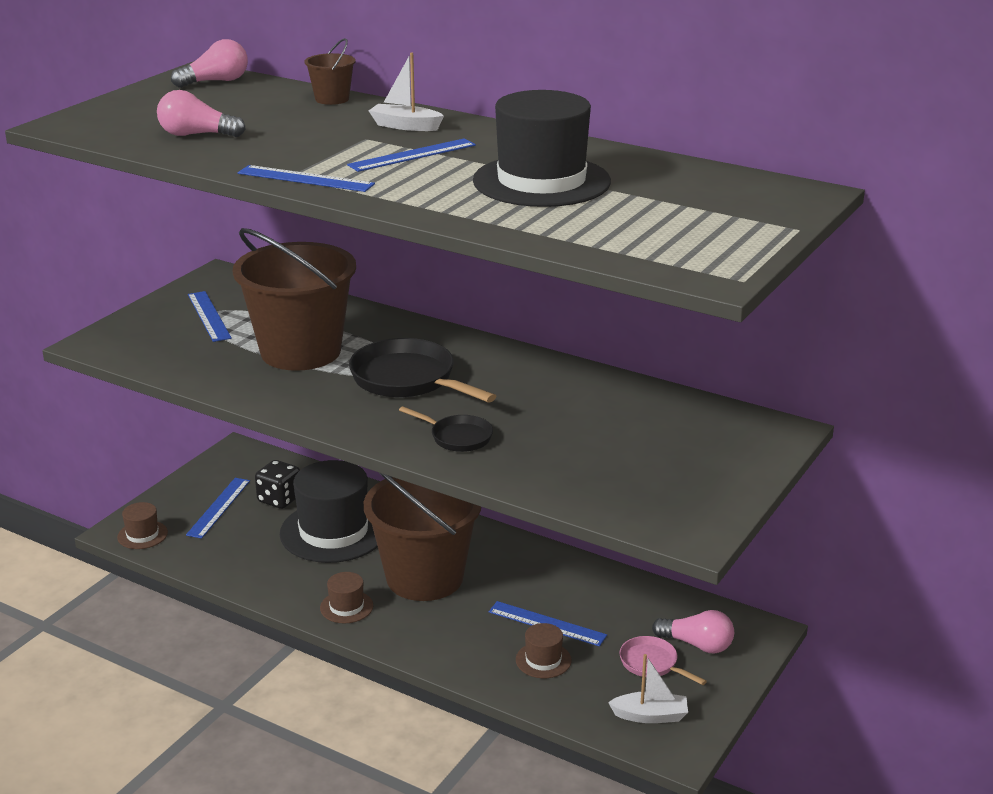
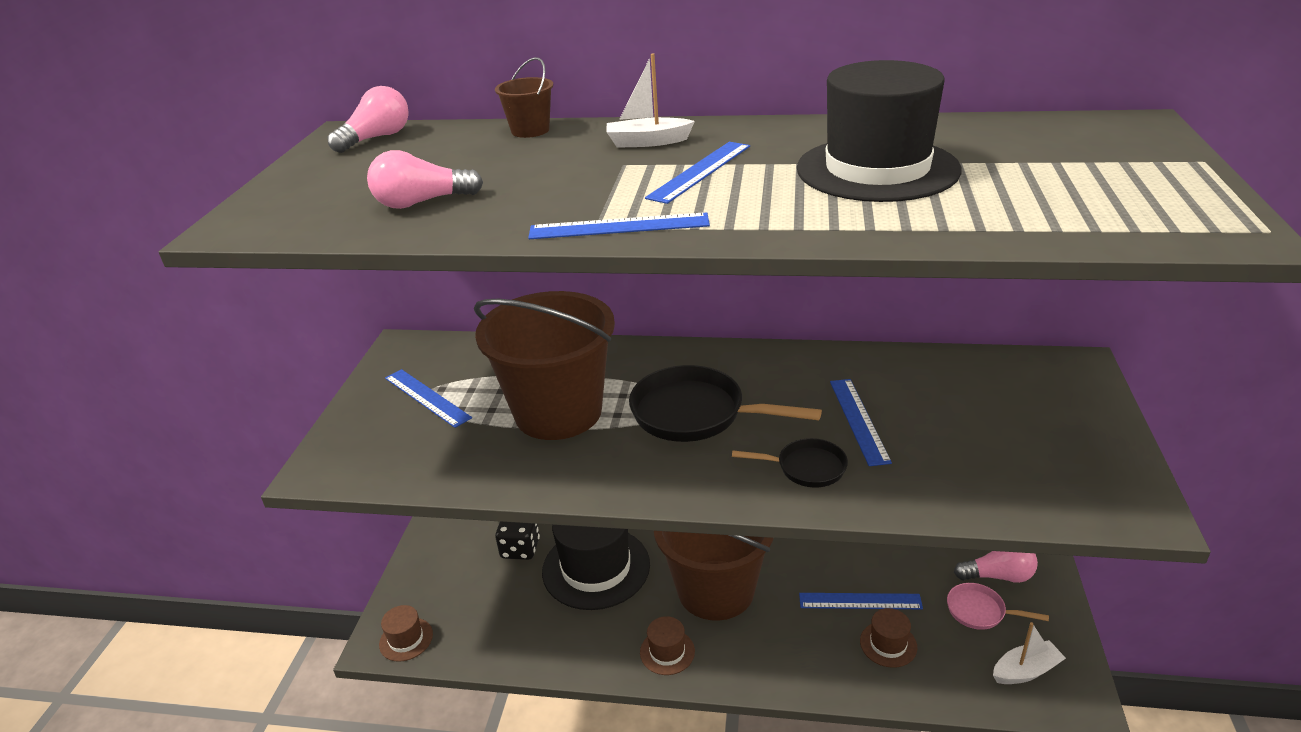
camera: 20 degrees left, 5 degrees up
blue ruler [186,478,250,539] -> blue ruler moved to [830,379,892,466]

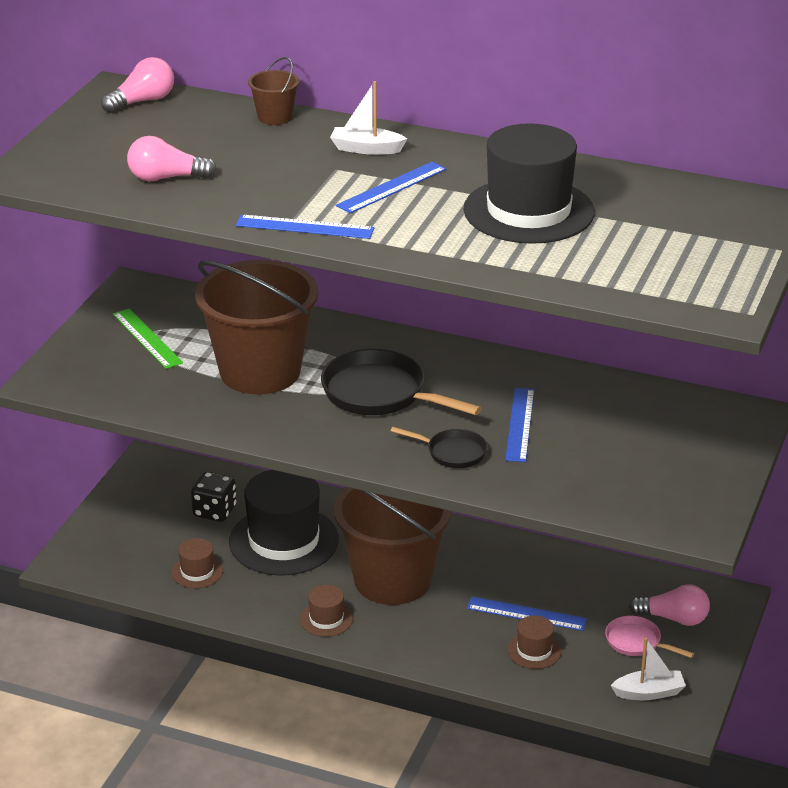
camera: 10 degrees right, 0 degrees up
brown hat [379,605,433,662] -> brown hat moved to [172,538,223,588]
blue ruler [385,369,472,428] -> green ruler [113,309,183,369]

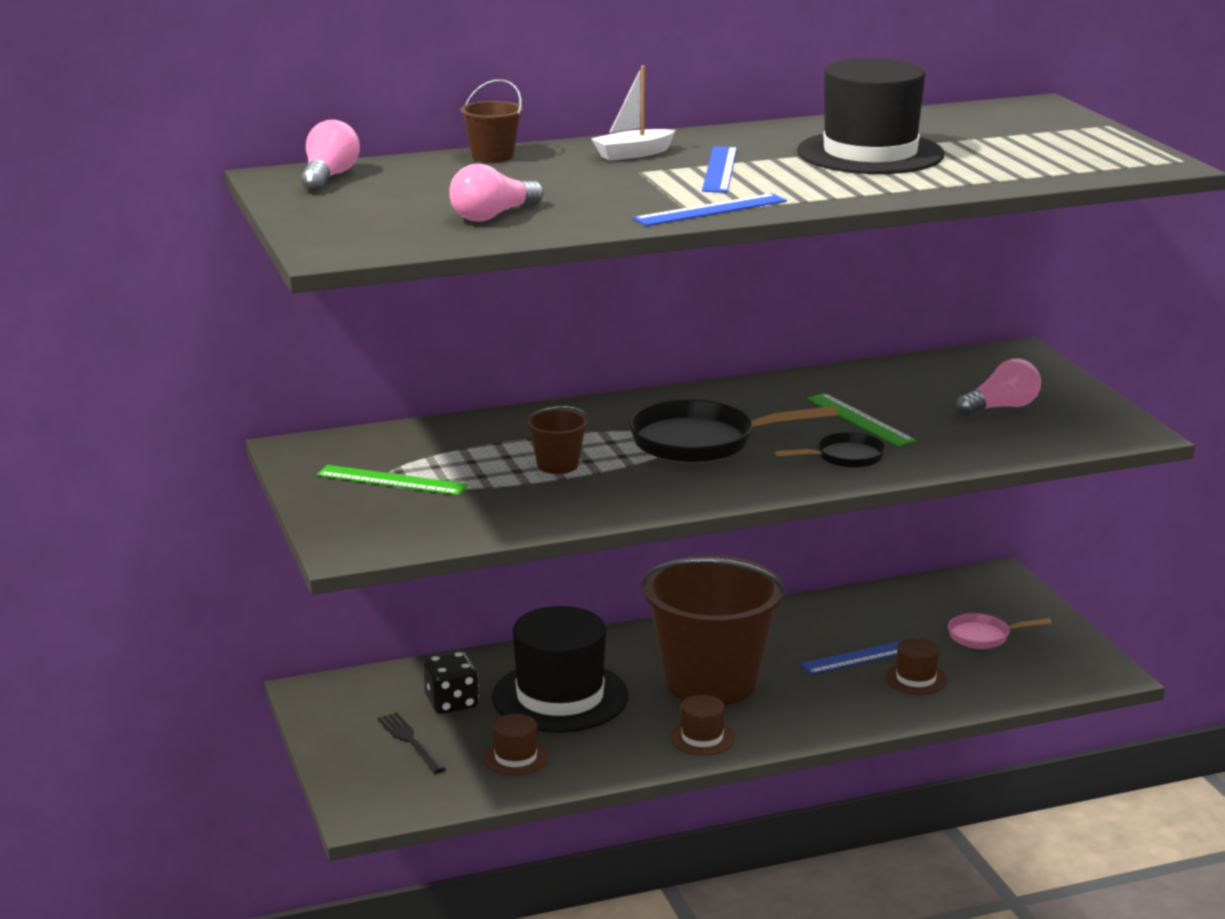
camera: 40 degrees left, 10 degrees down
brown bucket [195,260,318,394] -> brown bucket [525,406,589,474], size x0.41
blue ruler [505,388,534,462] -> green ruler [807,393,916,446]
white boat [611,638,686,700] -> none
pink light bulb [629,584,710,626] -> pink light bulb moved to [956,359,1041,416]
none -> black fork [378,712,445,773]

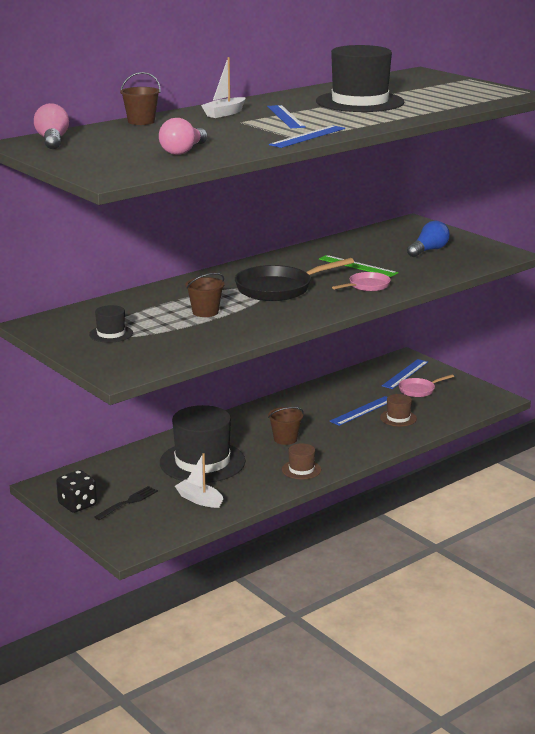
camera: 20 degrees left, 0 degrees up
green ruler [317,465,468,495] -> black hat [89,305,133,343]
black fork [378,712,445,773] -> black fork turned 90 degrees clockwise [94,486,158,520]
black dice [424,651,479,714] -> black dice moved to [56,470,97,513]
brown hat [483,714,549,775] -> white boat [175,453,223,508]
brown bucket [641,555,786,705] -> brown bucket [268,407,304,445], size x0.41
black pan [775,432,886,468] -> pink pan [332,272,391,291]
pink light bulb [956,359,1041,416] -> blue light bulb [407,221,450,257]
none -> blue ruler [382,359,428,389]

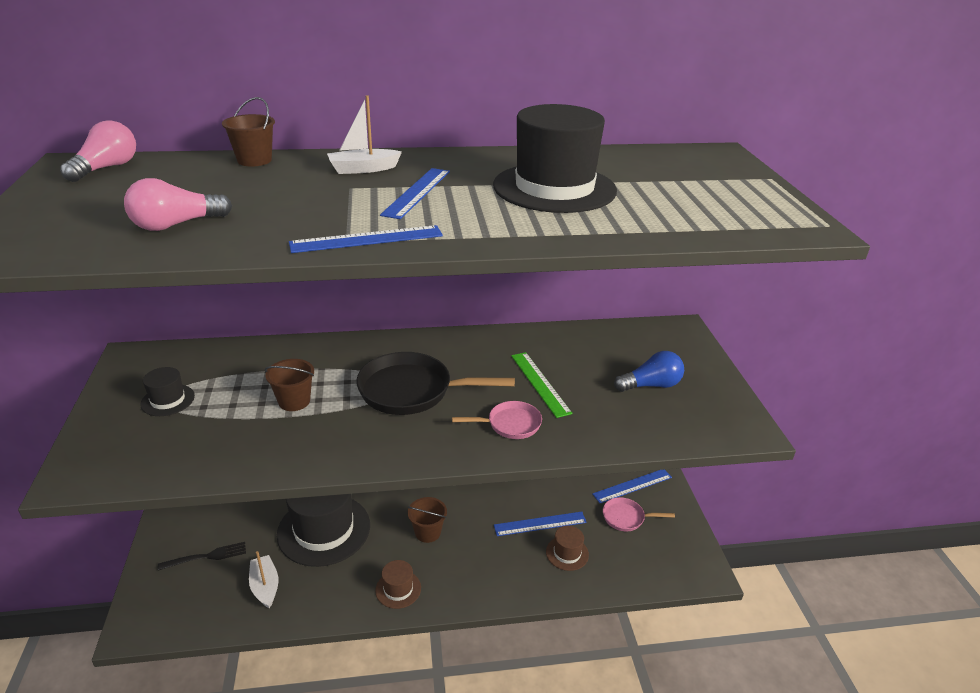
camera: 30 degrees right, 10 degrees up
black dice [56,470,97,513] -> none

